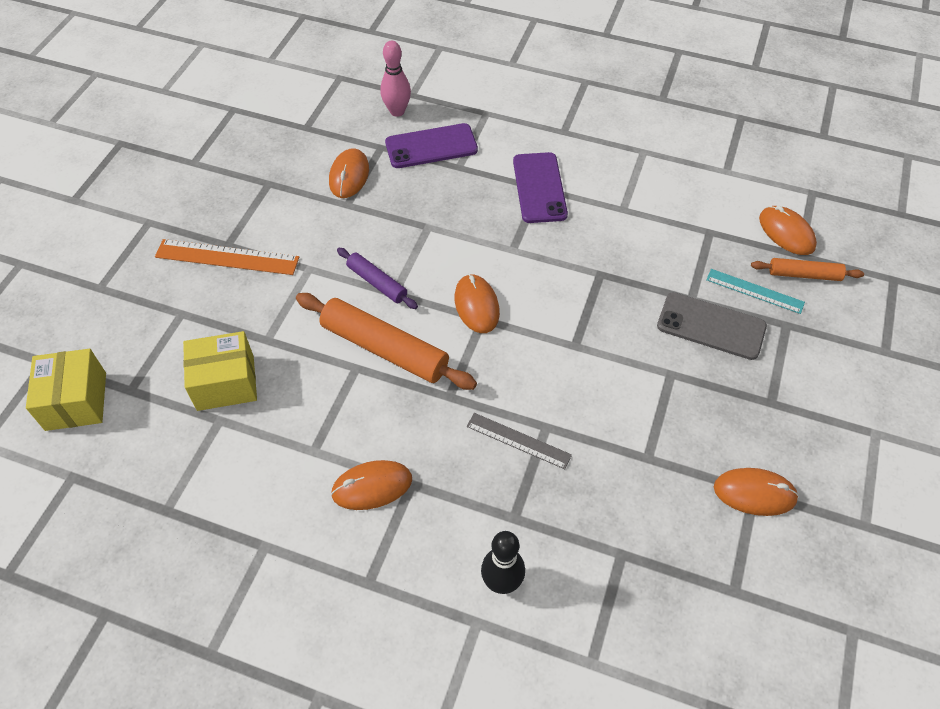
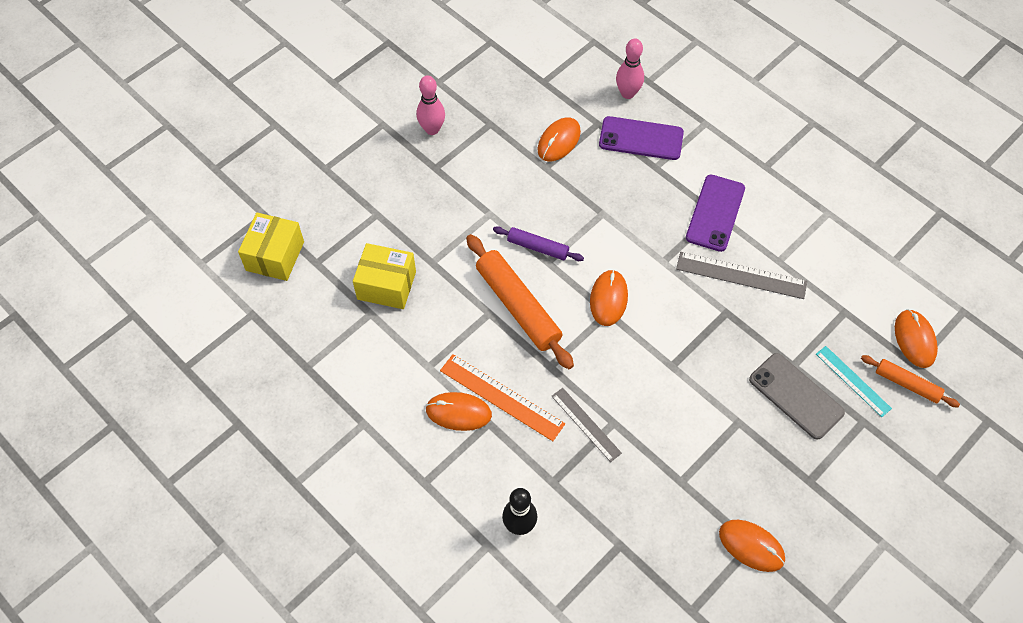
camera: 25 degrees right, 5 degrees up
orange ruler [155,239,299,275] -> orange ruler moved to [440,354,565,441]
purple rolling pin [337,248,418,309] -> purple rolling pin turned 45 degrees counterclockwise [493,226,584,261]
none -> pink bowling pin [416,75,445,135]
none -> grey ruler [676,252,807,299]

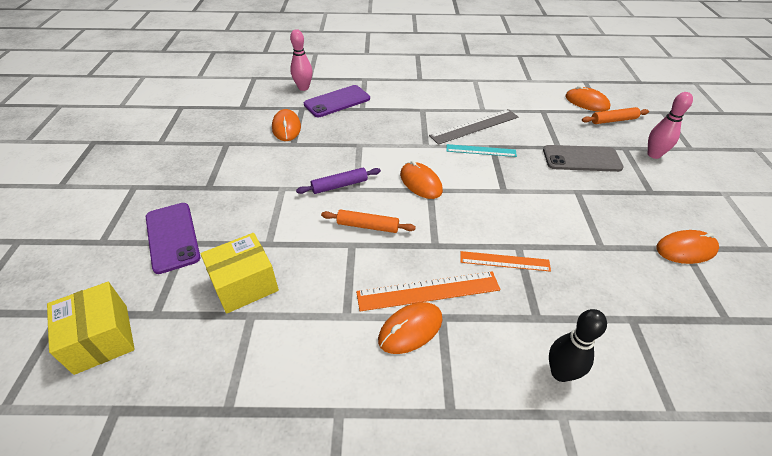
camera: 45 degrees left, 15 degrees down
pink bowling pin [416,75,445,135] -> pink bowling pin moved to [648,92,693,159]
orange rolling pin [466,234,574,369] -> orange rolling pin [321,210,416,233], size x0.55
grey ruler [551,388,622,462] -> orange ruler [460,251,551,272]
purple phone [686,175,745,252] -> purple phone moved to [146,203,200,274]
turquoise ruler [816,346,892,417] -> turquoise ruler moved to [446,144,517,157]

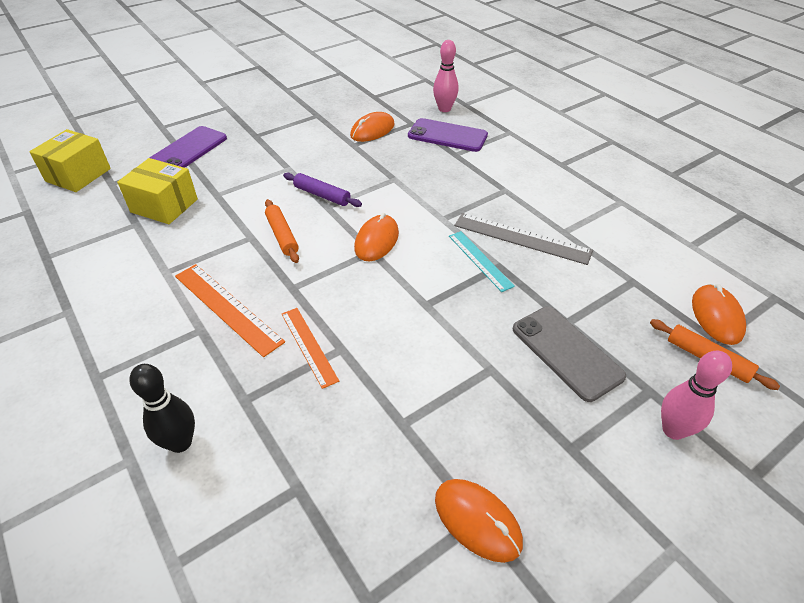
camera: 55 degrees right, 0 degrees up
orange mouse [378,302,443,354] -> none

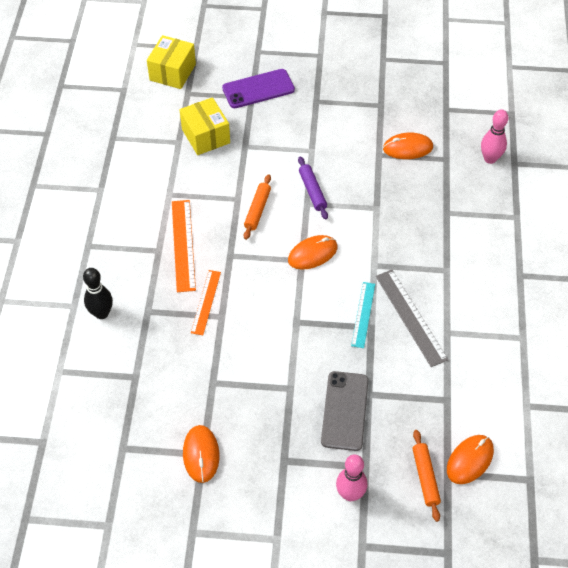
camera: 40 degrees right, 10 degrees up
yellow box [29,129,111,192] -> yellow box turned 45 degrees counterclockwise [147,35,196,89]
purple phone [408,118,488,152] -> none

